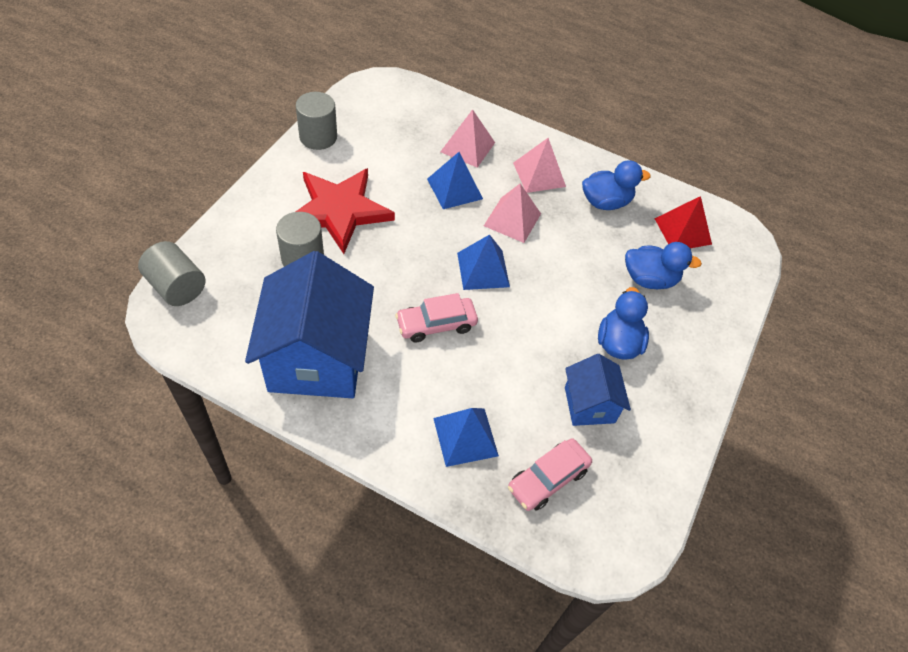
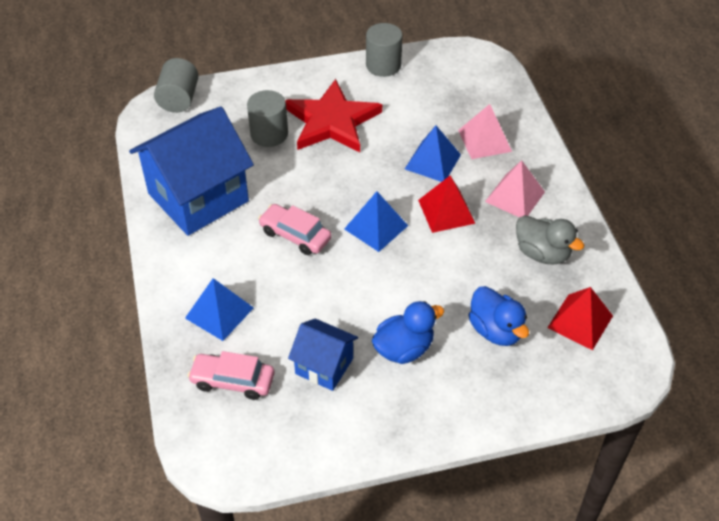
camera: 55 degrees right, 5 degrees down
pink pyramid [484,183,541,243] -> red pyramid [418,176,475,233]
blue house [565,354,631,426] -> blue house turned 75 degrees clockwise [288,318,358,391]
blue duck [582,160,651,210] -> grey duck [516,215,584,264]

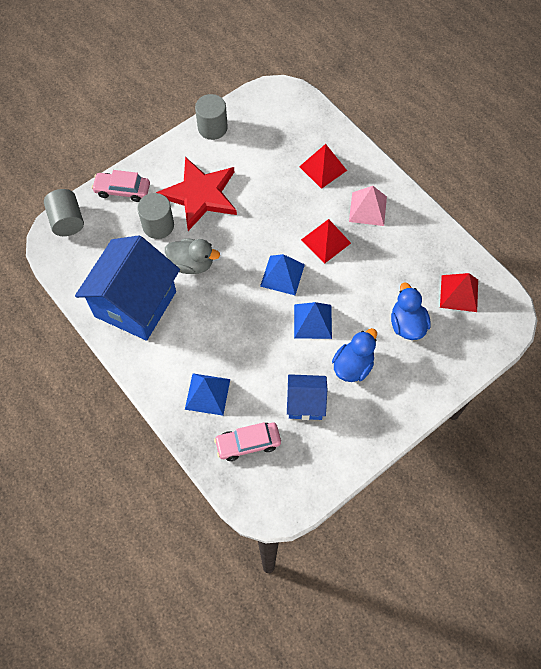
camera: 25 degrees left, 15 degrees up
pink car [258,204,332,255] -> pink car moved to [92,170,150,202]
blue pyramid [405,125,461,182] -> blue pyramid moved to [294,302,332,339]
pink pyramid [458,104,512,159] -> red pyramid [299,144,347,189]
blue duck [468,286,529,346] -> blue duck turned 135 degrees counterclockwise [391,282,431,340]
grey duck [516,215,584,264] -> grey duck moved to [165,239,220,274]

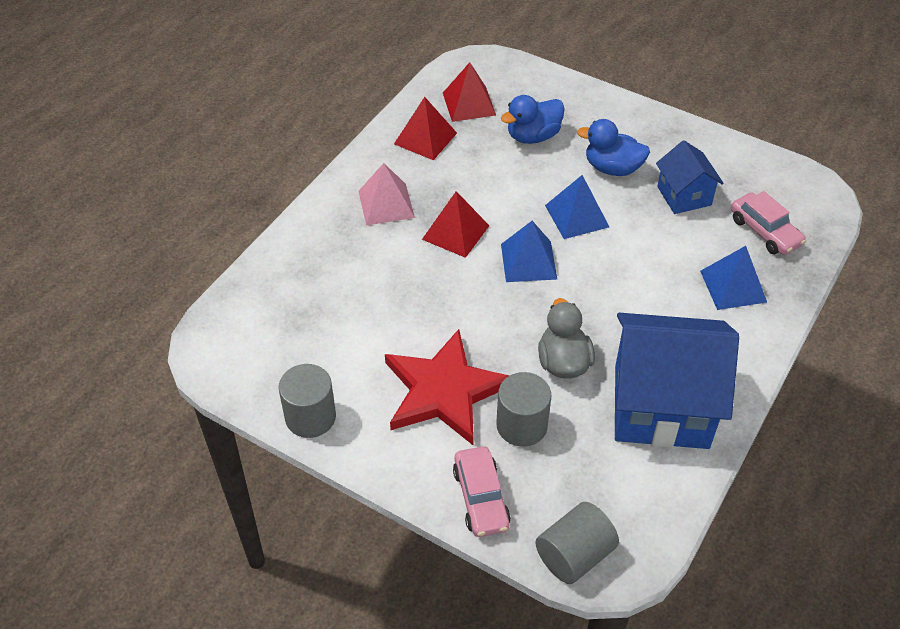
camera: 110 degrees left, 15 degrees down
red pyramid [299,144,347,189] -> red pyramid moved to [394,97,457,160]

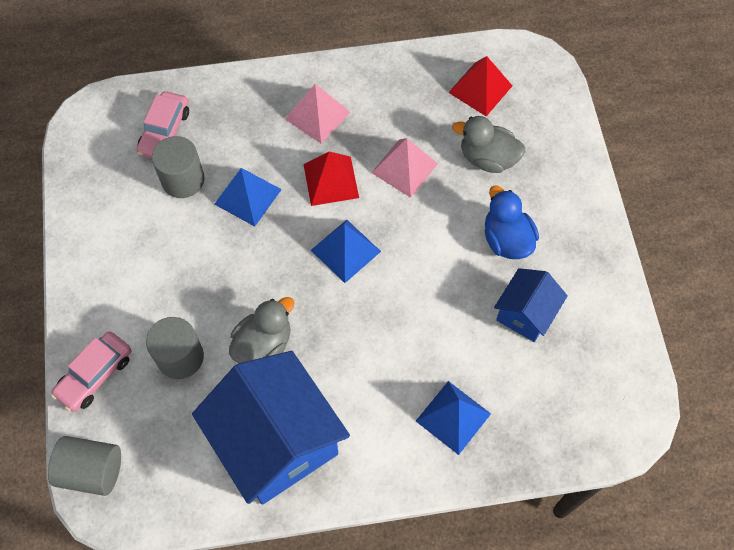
camera: 50 degrees right, 15 degrees up
grey cylinder [279,364,336,438] -> grey cylinder moved to [152,136,205,198]
red star [385,329,509,445] -> none
red pyramid [394,97,457,160] -> none
blue duck [501,95,565,144] -> grey duck [452,116,525,173]
blue pyramid [545,175,609,239] -> blue pyramid moved to [214,168,282,227]
pink car [731,191,806,255] -> pink car moved to [136,91,189,159]
none -> pink pyramid [372,138,438,198]

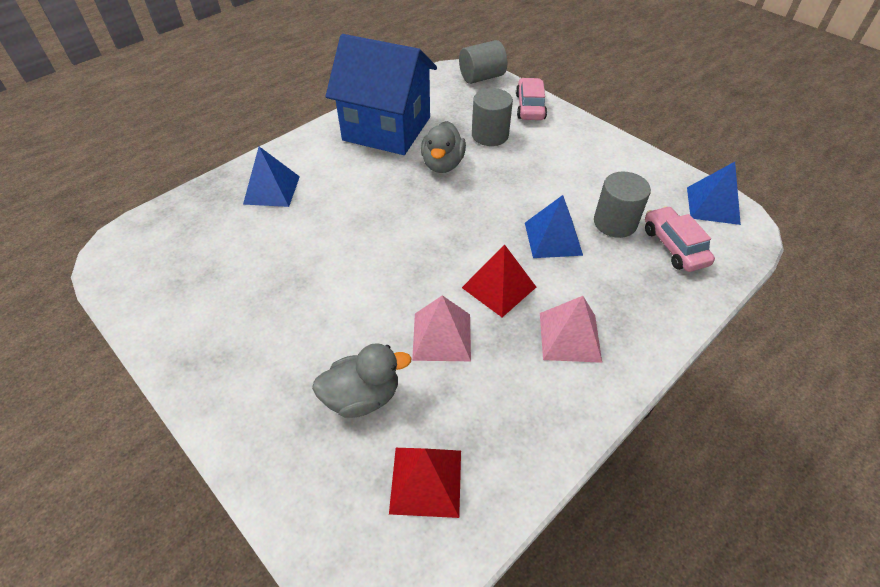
camera: 145 degrees right, 15 degrees down
blue pyramid [311,220,381,283] -> blue pyramid moved to [687,162,741,225]
blue duck [485,185,539,259] -> none
blue house [494,268,568,342] -> none

